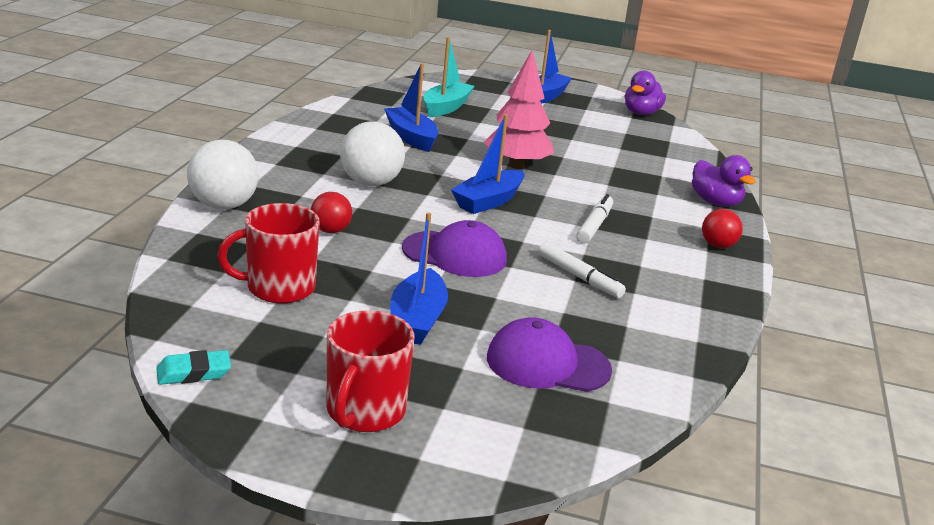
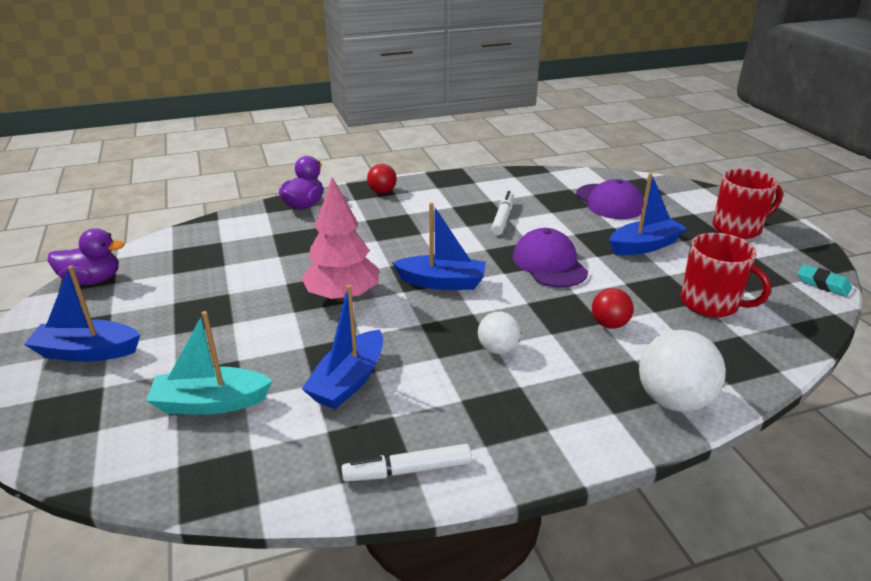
camera: 120 degrees left, 5 degrees up
white ball [340,121,405,186] -> white ball [478,312,521,354], size x0.59
white marker [576,194,613,244] -> white marker moved to [341,444,472,482]

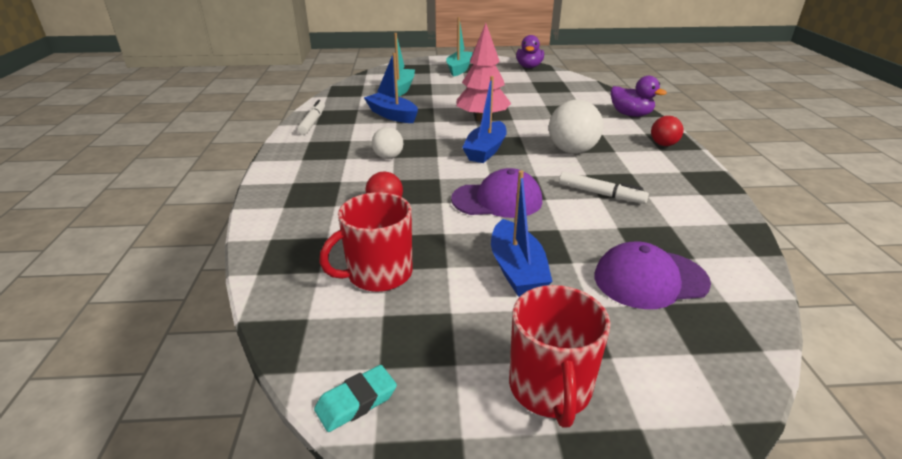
camera: 105 degrees right, 0 degrees up
blue boat [24,265,140,362] -> turquoise boat [446,17,473,77]
white ball [639,330,726,412] -> white ball moved to [549,100,603,154]

